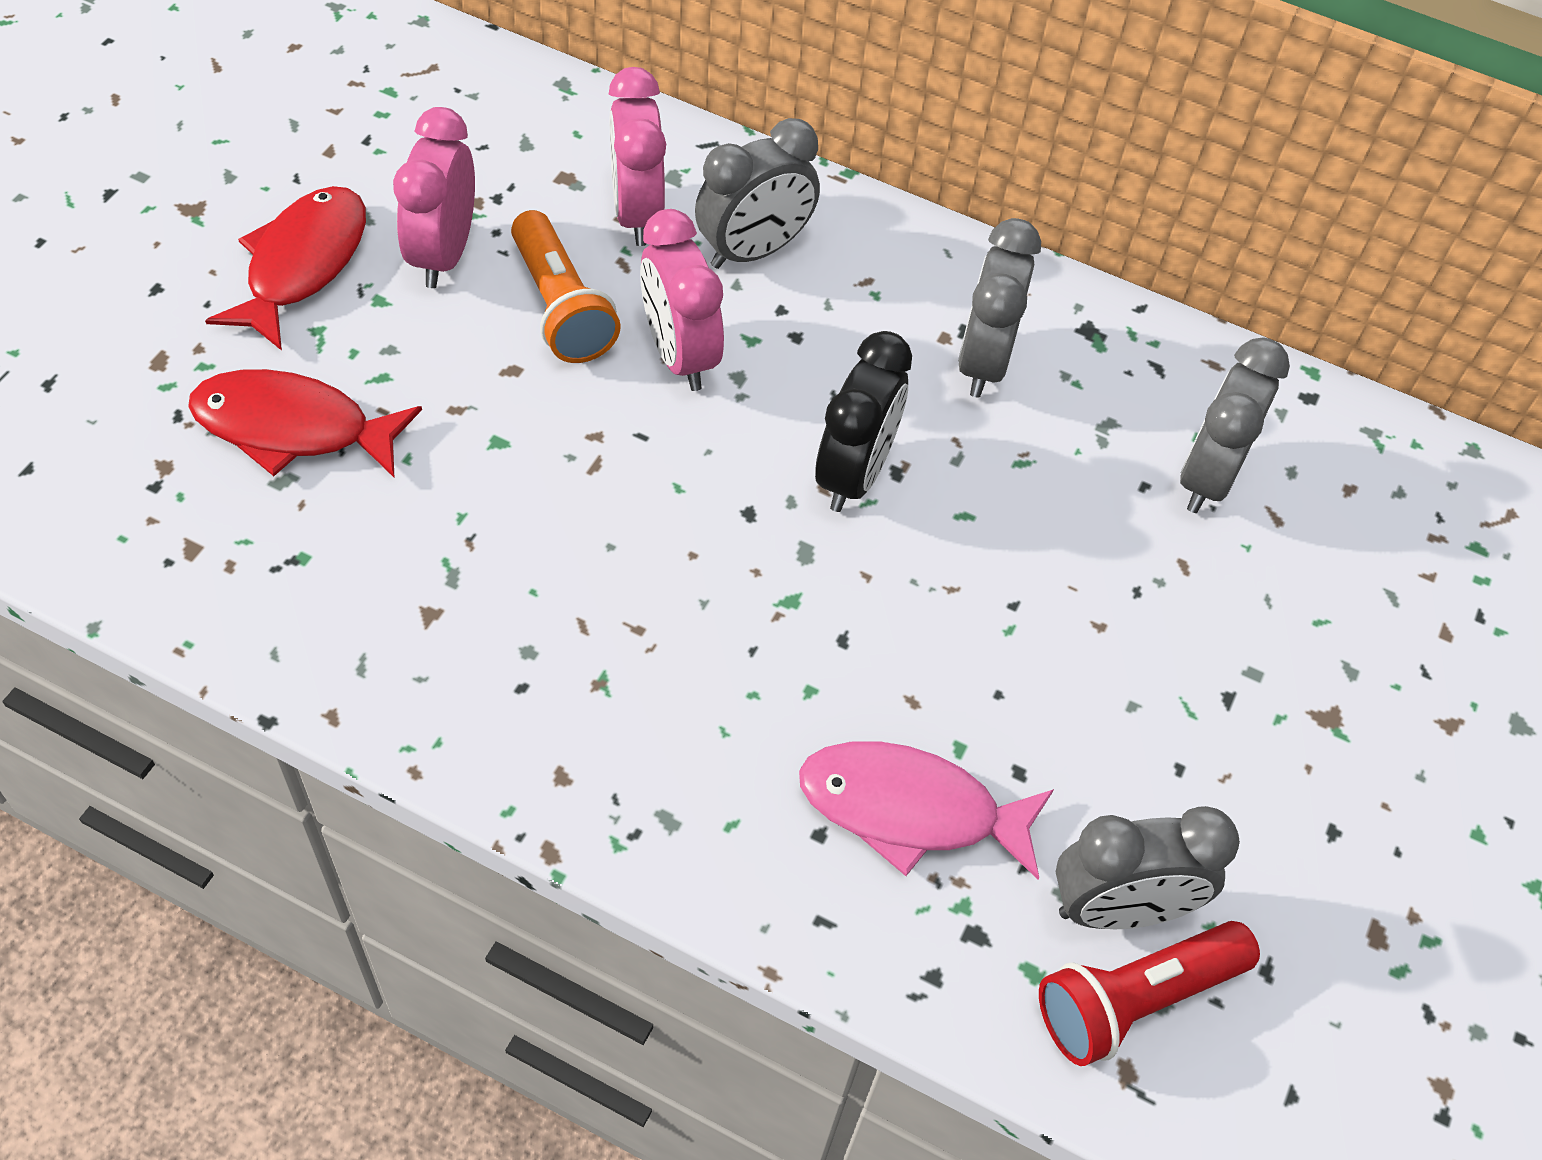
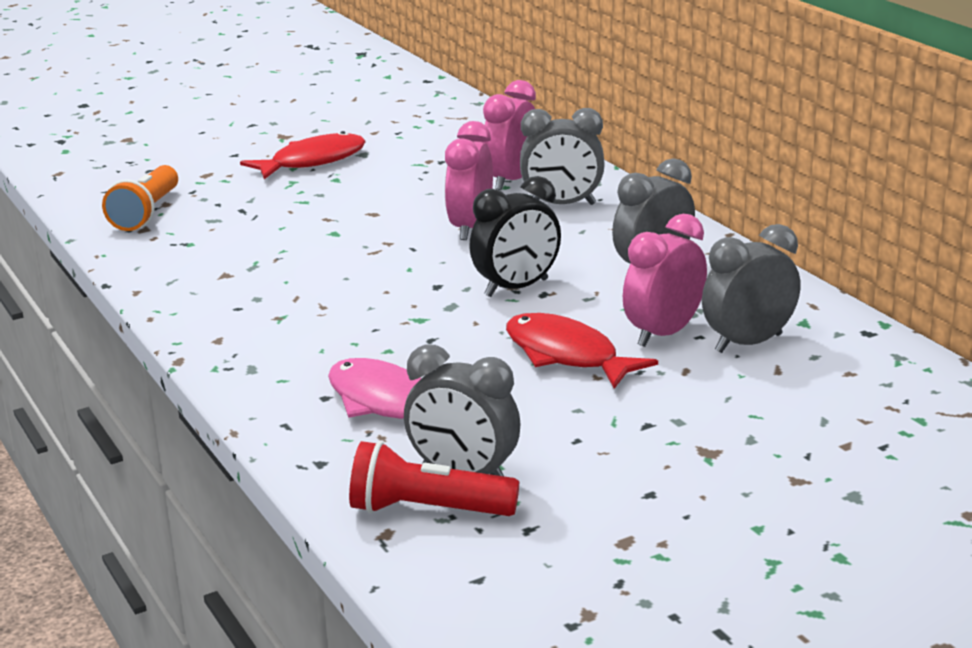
camera: 40 degrees right, 30 degrees down
red fish [188,369,422,477] -> red fish moved to [506,313,658,389]
pink clock [393,107,475,288] -> pink clock moved to [623,214,707,347]
orange flashlight [511,210,621,363] -> orange flashlight moved to [102,165,178,231]

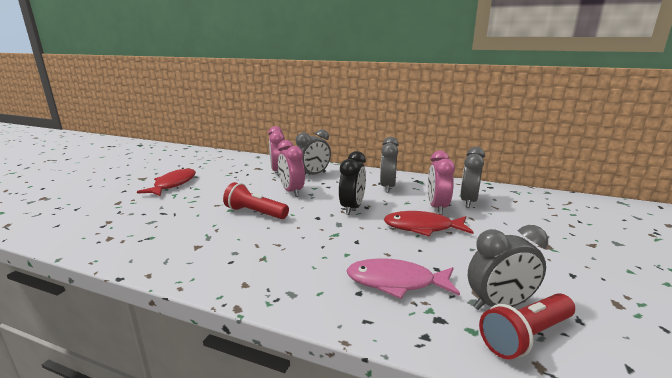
camera: 40 degrees left, 5 degrees down
orange flashlight [102,165,178,231] -> none
none -> red flashlight [223,182,289,219]

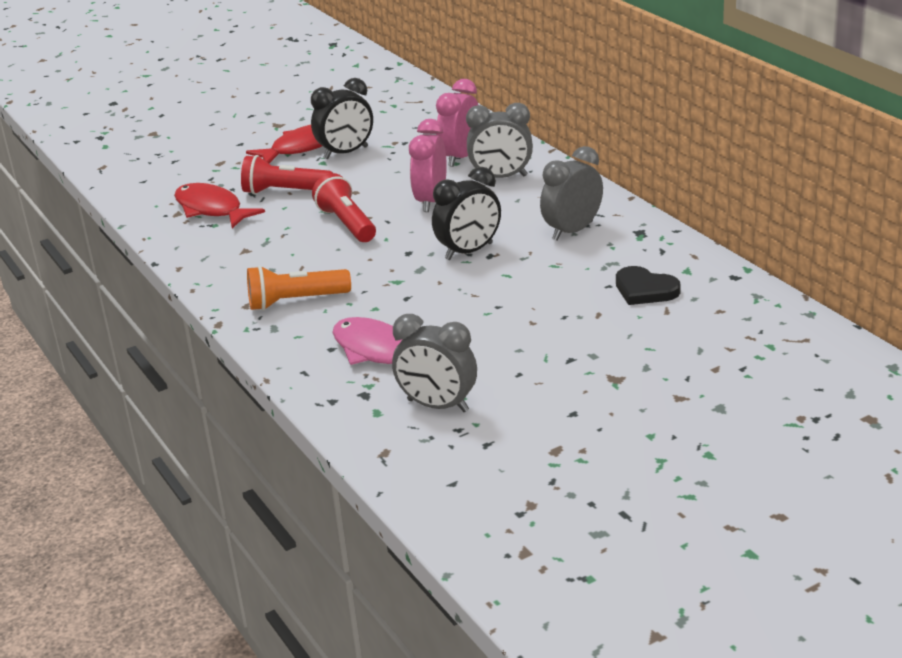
camera: 40 degrees right, 10 degrees up
red fish [384,211,474,236] -> red fish moved to [174,183,265,228]
pink clock [428,151,455,215] -> none
grey clock [460,147,485,208] -> black heart [616,266,681,305]
red flashlight [479,293,575,359] -> red flashlight moved to [241,155,333,194]
none -> orange flashlight [247,265,351,311]
none -> black clock [311,78,373,159]

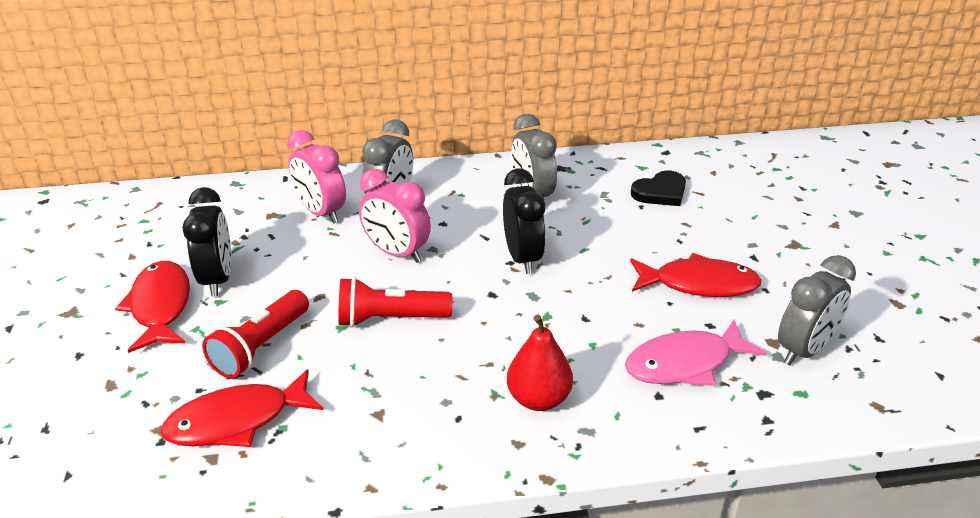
camera: 70 degrees left, 5 degrees up
orange flashlight [247,265,351,311] -> red pear [507,314,573,411]
none -> red fish [630,253,762,297]

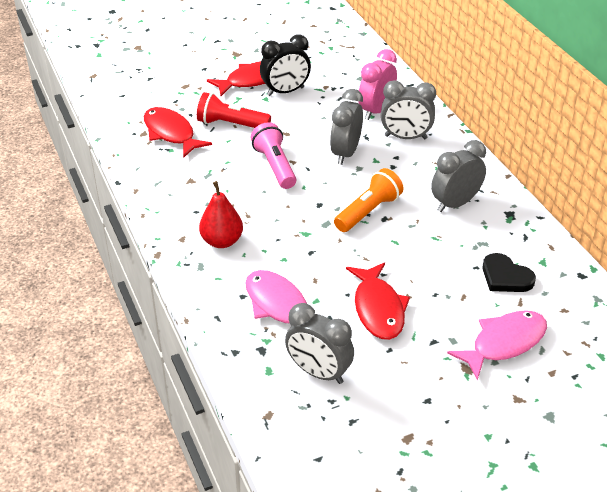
camera: 75 degrees right, 5 degrees up
red flashlight [338,277,452,327] -> pink flashlight [251,122,296,189]
pink clock [359,169,431,263] -> grey clock [330,89,363,165]
black clock [503,168,546,274] -> orange flashlight [334,168,404,232]
none -> pink fish [447,310,547,380]

